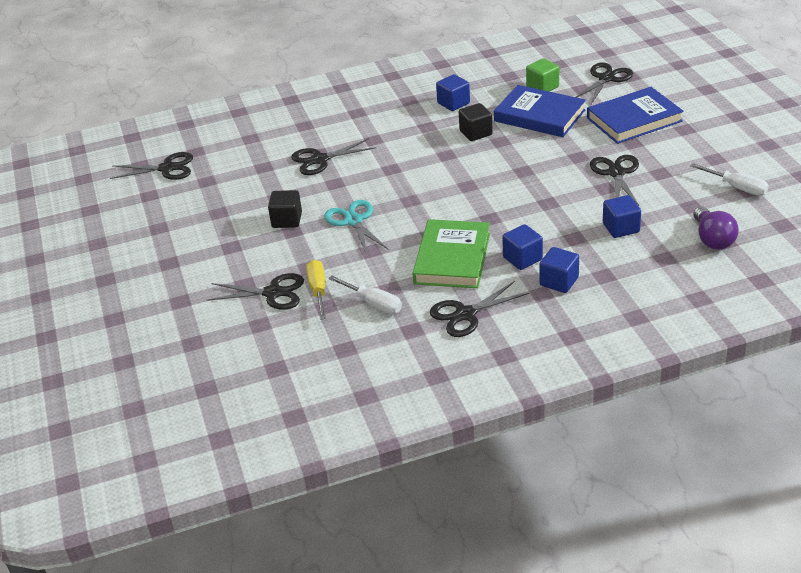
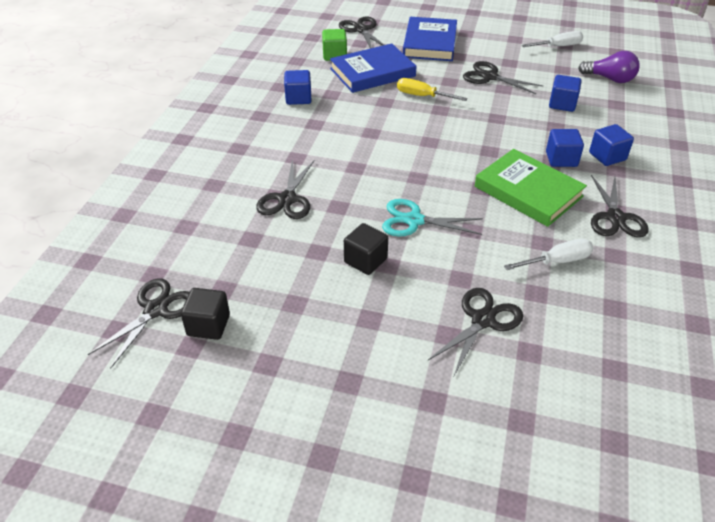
camera: 60 degrees left, 5 degrees up
yellow screwdriver [306,260,326,320] -> yellow screwdriver moved to [397,78,468,101]
black cube [459,103,493,141] -> black cube moved to [181,288,230,340]

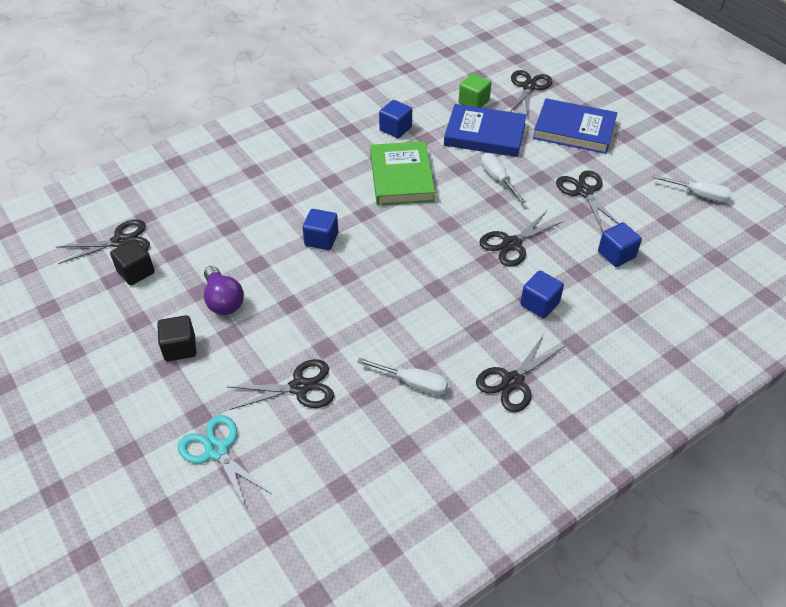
camera: 40 degrees right, 5 degrees up
black scissors [256,158,315,219] -> black scissors moved to [479,211,562,267]
black cube [344,223,388,275] -> black cube moved to [157,315,196,361]
turquoise scissors [382,199,483,236] -> turquoise scissors moved to [178,415,271,510]
yellow screwdriver [397,78,468,101] -> white screwdriver [481,153,526,203]
blue book [403,17,457,61] -> blue book turned 60 degrees clockwise [533,98,617,154]
green book [475,149,587,227] -> green book moved to [370,141,435,206]
purple light bulb [578,51,640,83] -> purple light bulb moved to [204,266,244,315]
blue cube [589,124,634,166] -> blue cube moved to [303,209,338,250]

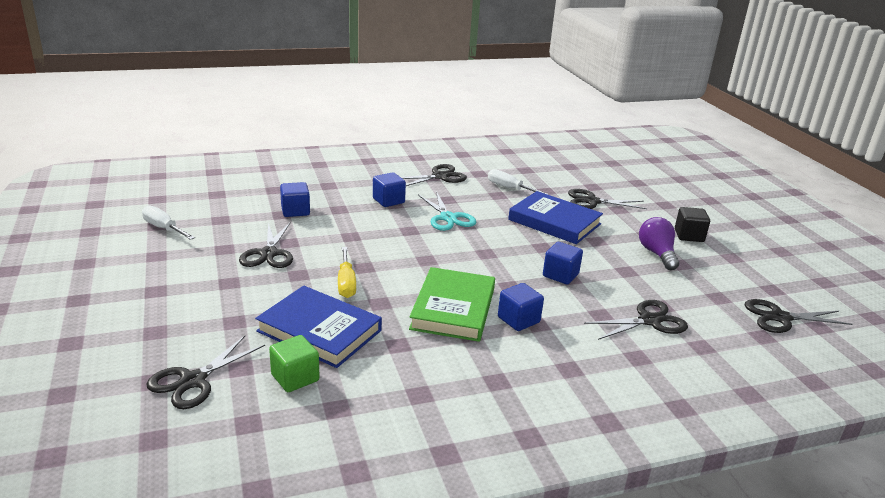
camera: 165 degrees left, 20 degrees down
black cube [110,239,155,285] -> none
turquoise scissors [178,415,271,510] -> turquoise scissors moved to [418,191,476,231]
blue cube [379,100,412,138] -> blue cube moved to [498,283,544,331]
black scissors [479,211,562,267] -> black scissors moved to [584,300,688,340]
white screwdriver [481,153,526,203] -> yellow screwdriver [338,247,356,298]
blue book [533,98,617,154] -> blue book moved to [508,191,603,244]

